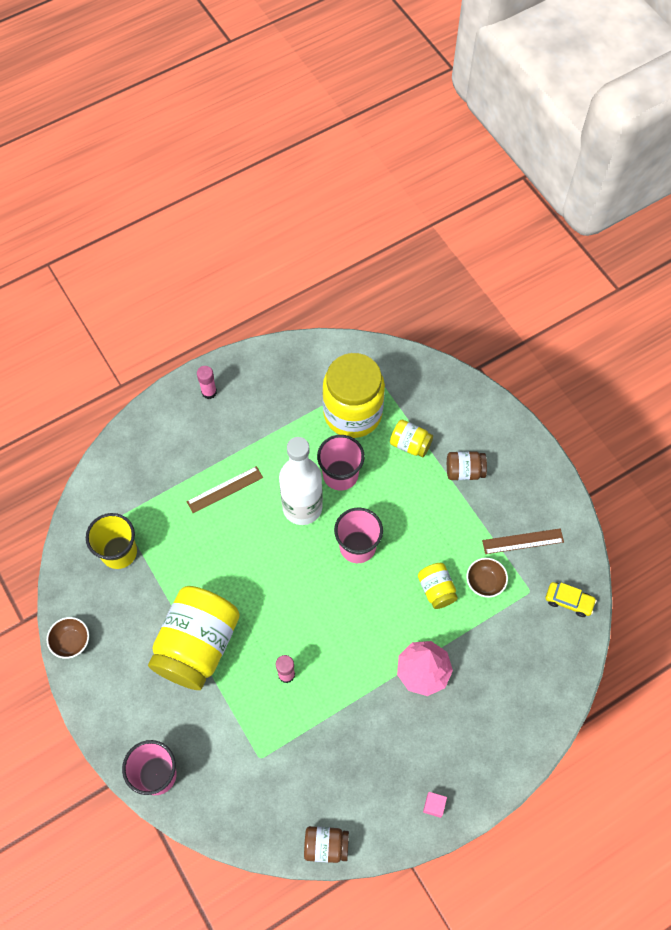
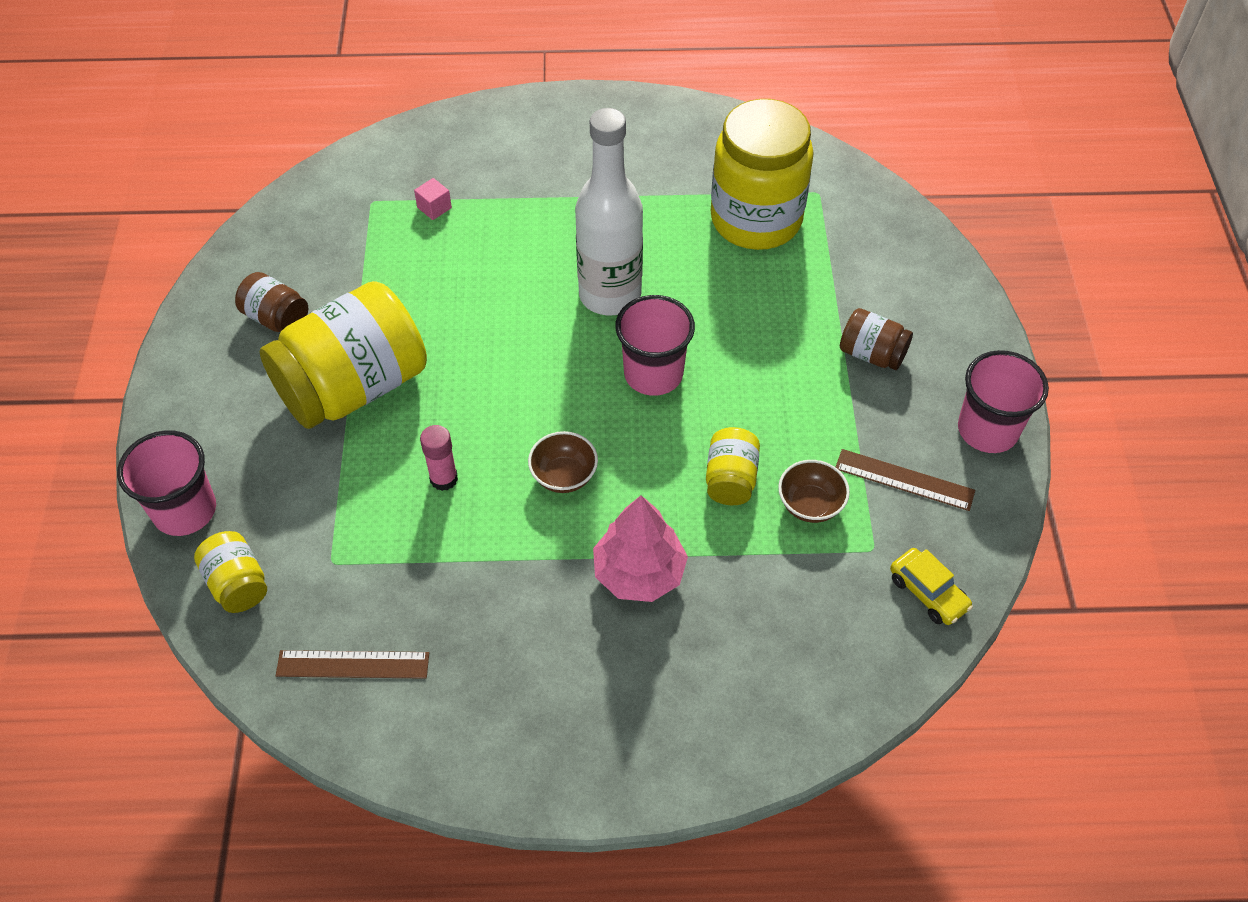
camera: 30 degrees right, 10 degrees down
brown bowl [47,617,89,659] -> brown bowl moved to [528,431,598,493]
yellow cup [86,513,137,569] -> none
brown ruler [186,466,263,513] -> brown ruler moved to [276,650,429,679]
pink glue stick [197,366,217,399] -> none
brown jar [304,826,349,863] -> brown jar moved to [235,272,308,332]
pink cup [317,435,365,491] -> pink cup moved to [958,350,1049,453]
yellow jar [390,420,433,457] -> yellow jar moved to [194,531,267,613]
pink cube [423,792,447,818] -> pink cube moved to [414,178,452,220]

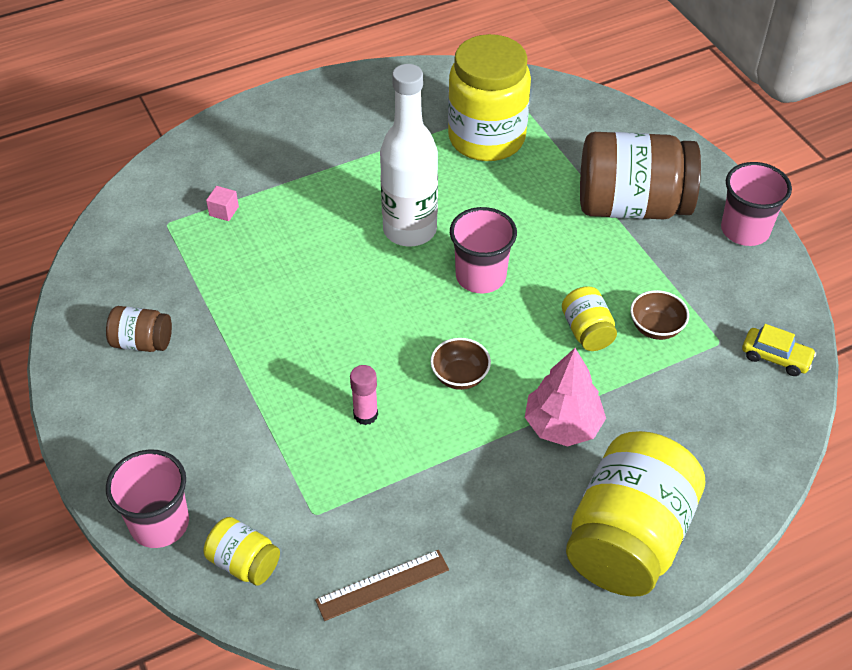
camera: 25 degrees left, 5 degrees down
yellow jar [260,281,427,429] -> yellow jar moved to [566,431,705,597]
brown ruler [836,449,975,511] -> none
brown jar [840,308,913,370] -> brown jar [580,132,701,219], size x2.16

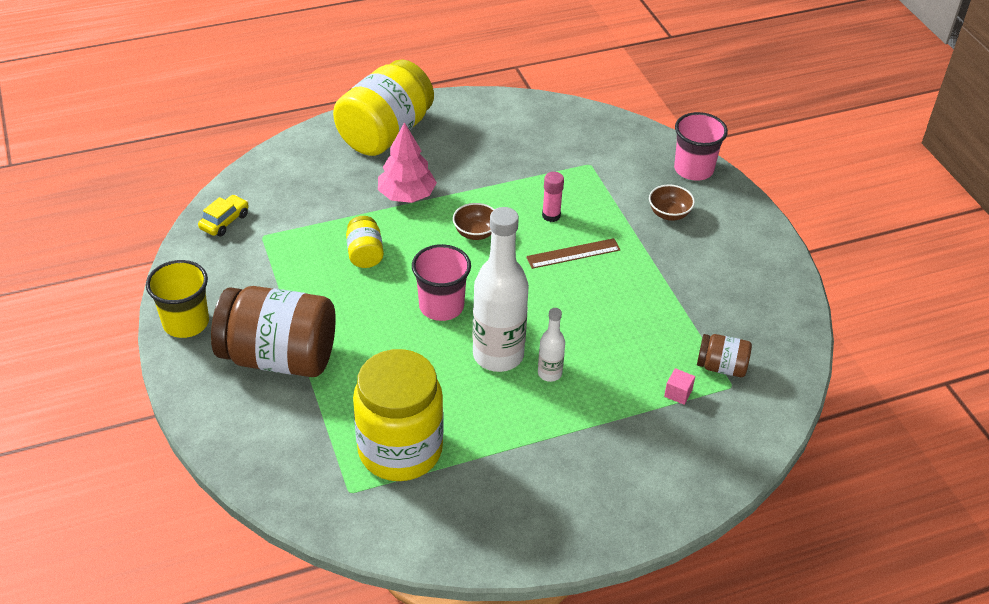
camera: 175 degrees left, 5 degrees down
brown jar [106,306,172,352] -> brown jar moved to [697,334,752,377]
yellow jar [204,517,280,586] -> none
brown ruler [315,550,449,621] -> brown ruler moved to [526,238,620,269]
brown bowl [630,290,689,340] -> brown bowl moved to [649,184,695,221]
pink cup [721,162,792,246] -> yellow cup [146,260,209,338]
yellow car [742,324,816,376] -> yellow car turned 90 degrees clockwise [198,195,249,236]
none -> white bottle [538,308,565,382]

